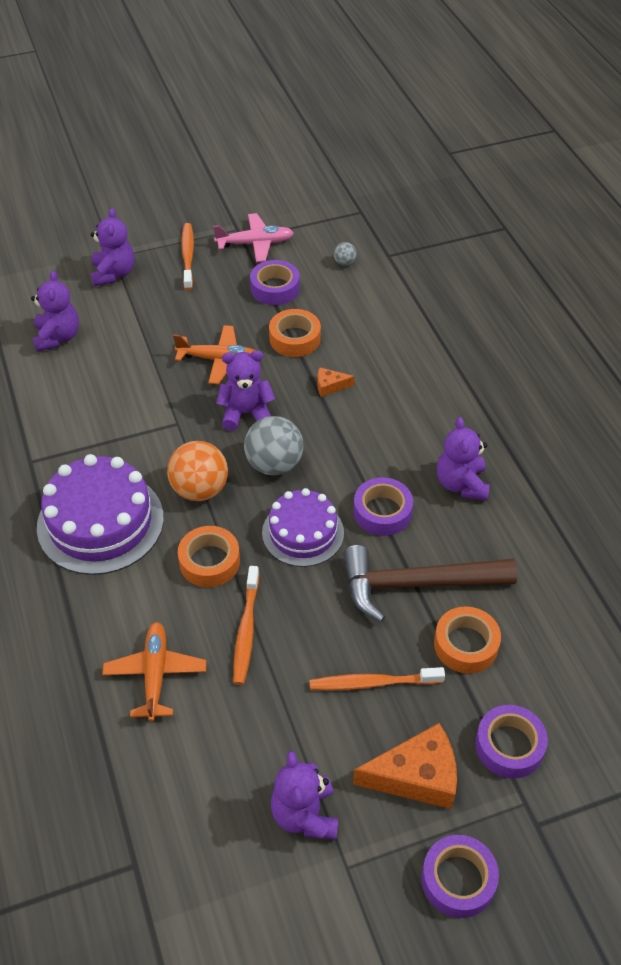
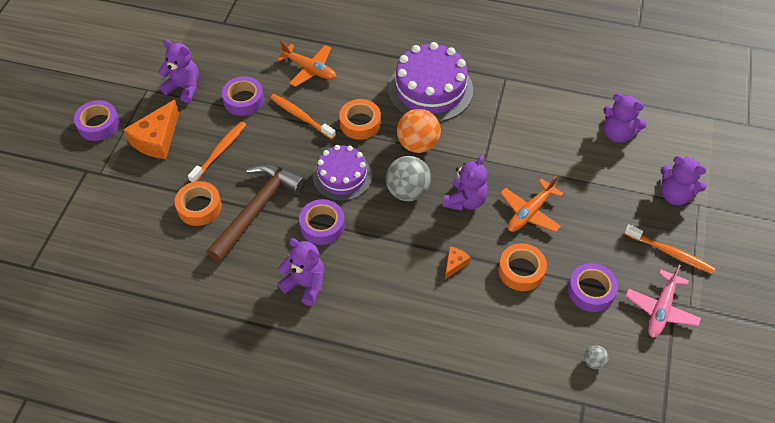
camera: 125 degrees right, 5 degrees up
purple tape [475,705,548,779] -> purple tape moved to [222,76,264,116]

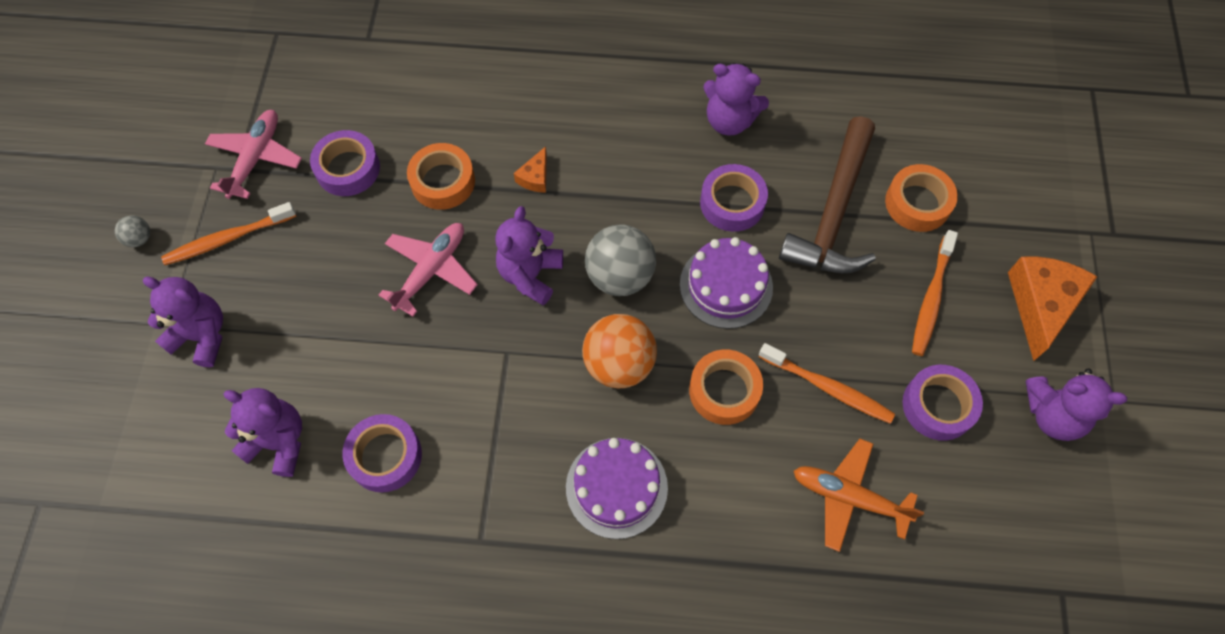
camera: 170 degrees right, 10 degrees up
purple tape [74,100,120,141] -> purple tape moved to [343,414,422,492]
purple cake [388,42,473,122] -> purple cake [566,438,668,539], size x0.65
orange plane [500,176,564,232] -> pink plane [379,223,478,316]
grey ball [584,345,609,369] -> grey ball moved to [115,215,150,247]
orange toothbrush [624,224,715,274] -> orange toothbrush turned 45 degrees counterclockwise [161,202,297,265]

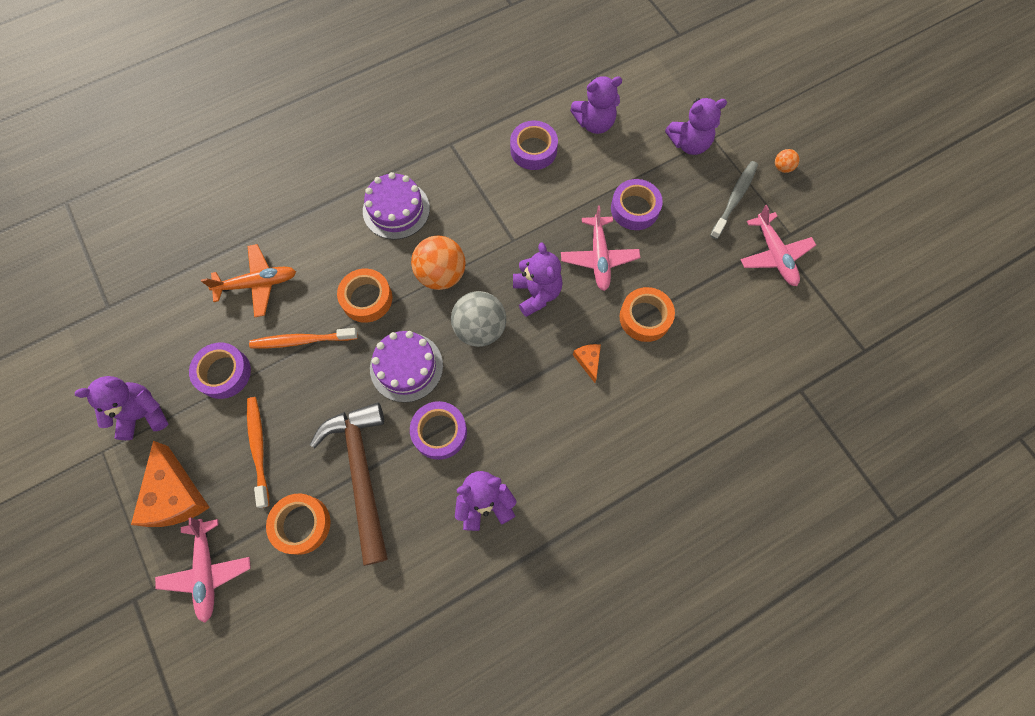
camera: 145 degrees right, 5 degrees up
grey ball [115,215,150,247] -> orange ball [775,149,800,173]
orange toothbrush [161,202,297,265] -> grey toothbrush [710,161,758,239]
purple tape [310,130,380,196] -> purple tape moved to [611,179,663,230]
none -> pink plane [155,518,251,623]

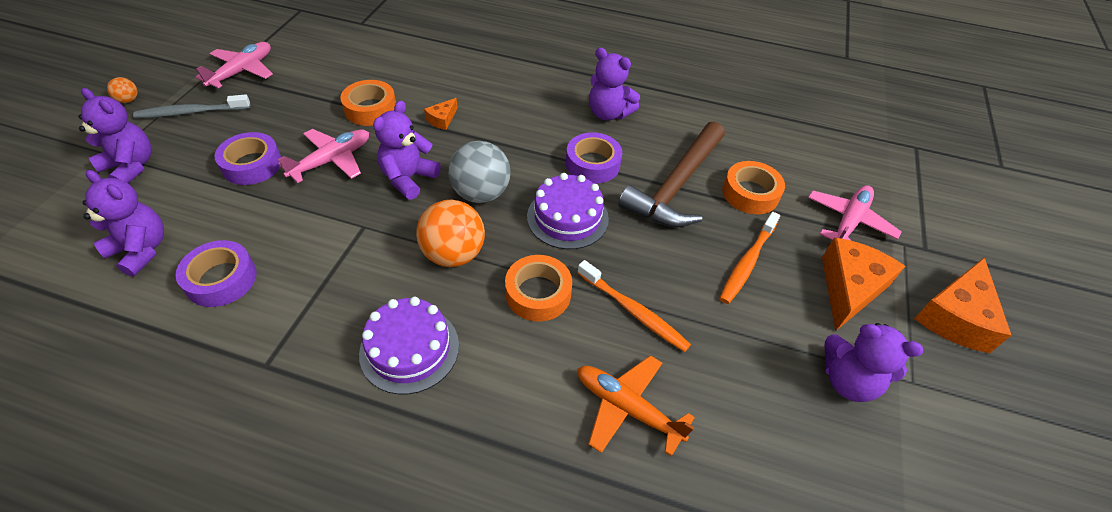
camera: 135 degrees left, 20 degrees down
purple tape [189,343,251,399] -> none
none -> orange cheese [914,258,1011,353]

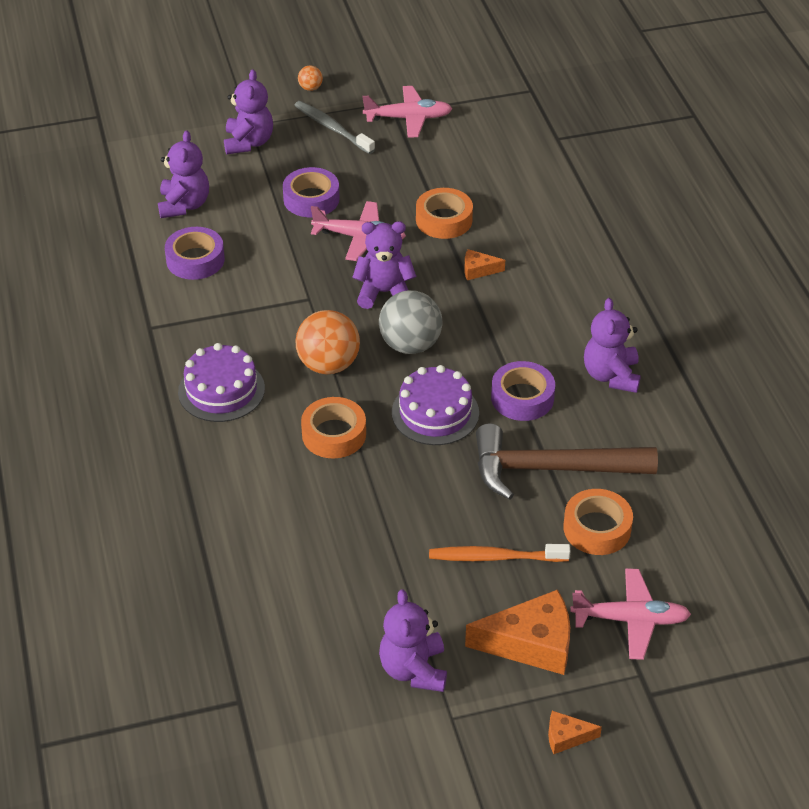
camera: 60 degrees right, 5 degrees down
orange toothbrush [578,260,691,352] -> none
orange plane [578,355,695,456] -> none
orange cheese [914,258,1011,353] -> orange cheese [548,711,602,754], size x0.48

